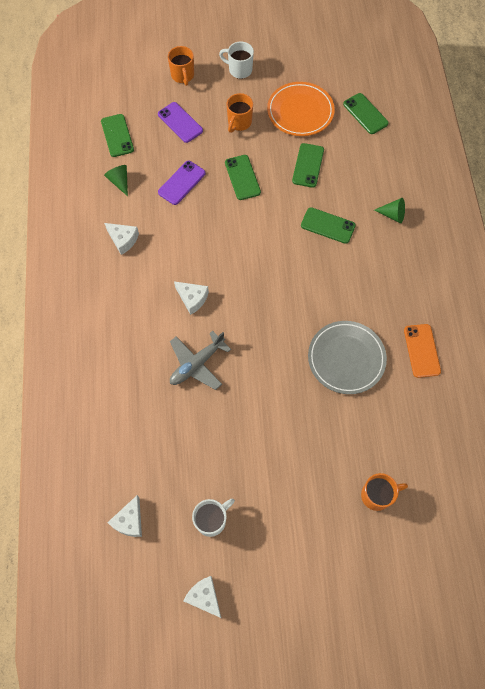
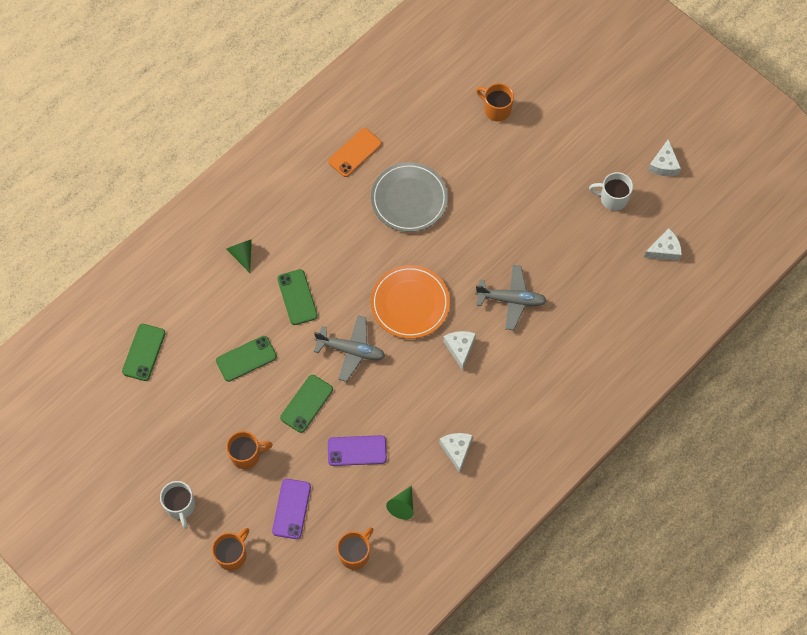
camera: 130 degrees left, 0 degrees up
green phone [101,114,134,157] -> orange mug [337,528,373,570]
orange plate [267,82,335,136] -> orange plate moved to [371,265,450,339]
none -> grey plane [314,315,385,382]

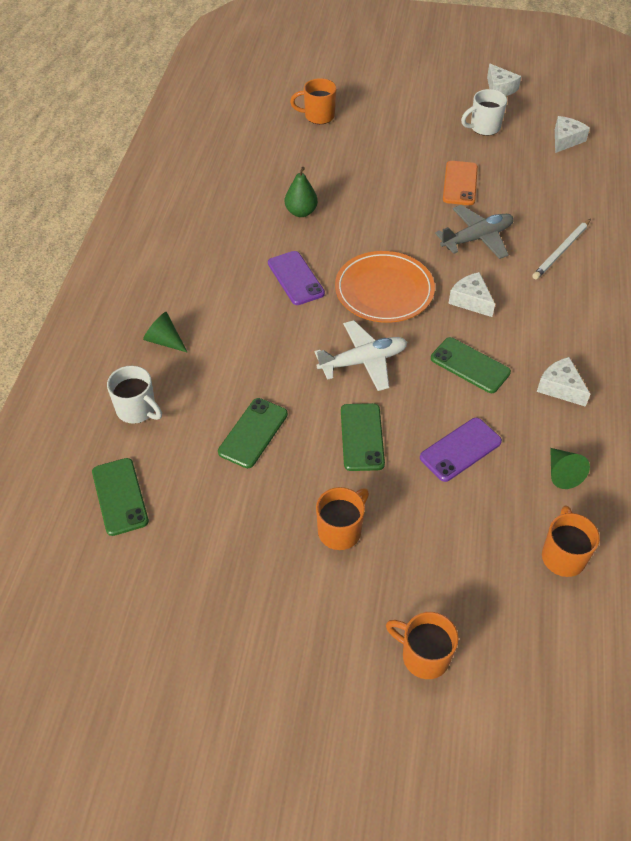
camera: 35 degrees left, 15 degrees down
white mug [160,481,195,529] -> white mug moved to [107,366,162,424]
orange mug [212,528,249,571] -> orange mug turned 60 degrees counterclockwise [386,612,459,679]
purple phone [272,479,311,539] -> purple phone moved to [268,251,325,305]
green phone [277,269,318,325] -> green phone moved to [431,337,511,393]
grey plane [314,315,385,382] -> white plane [314,320,407,391]
orange phone [328,128,382,177] -> orange phone moved to [443,161,478,205]
grey plate [371,162,448,232] -> green pear [285,167,318,217]
none -> white pencil [532,219,591,279]

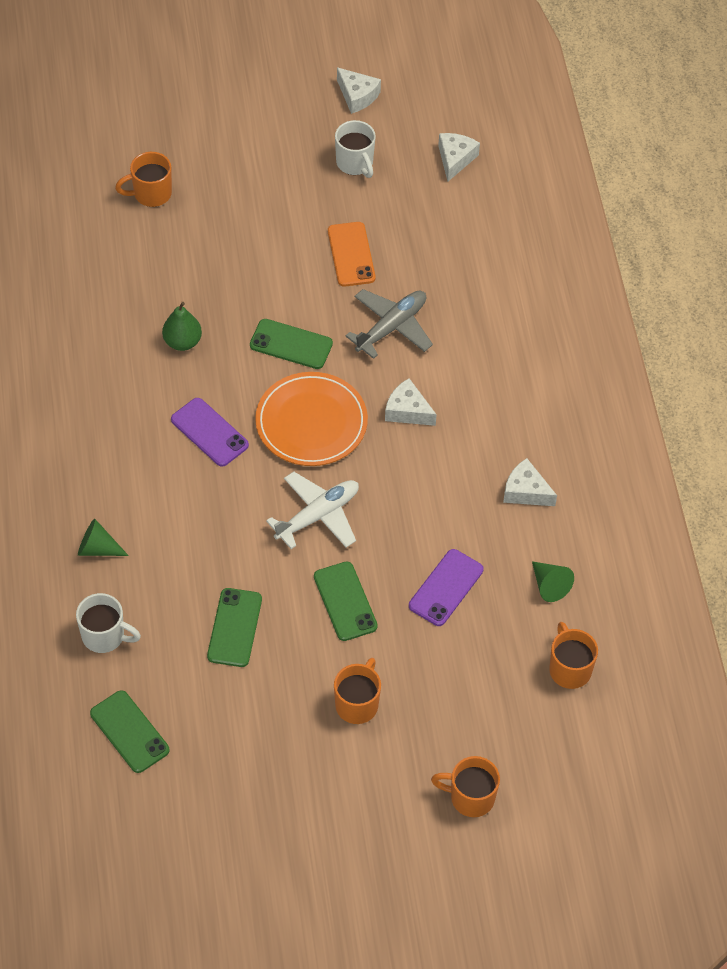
camera: 20 degrees left, 5 degrees up
green phone [431,337,511,393] -> green phone moved to [250,319,333,369]
white mug [461,89,507,136] -> white mug turned 75 degrees counterclockwise [335,120,376,178]
white pencil [532,219,591,279] -> none

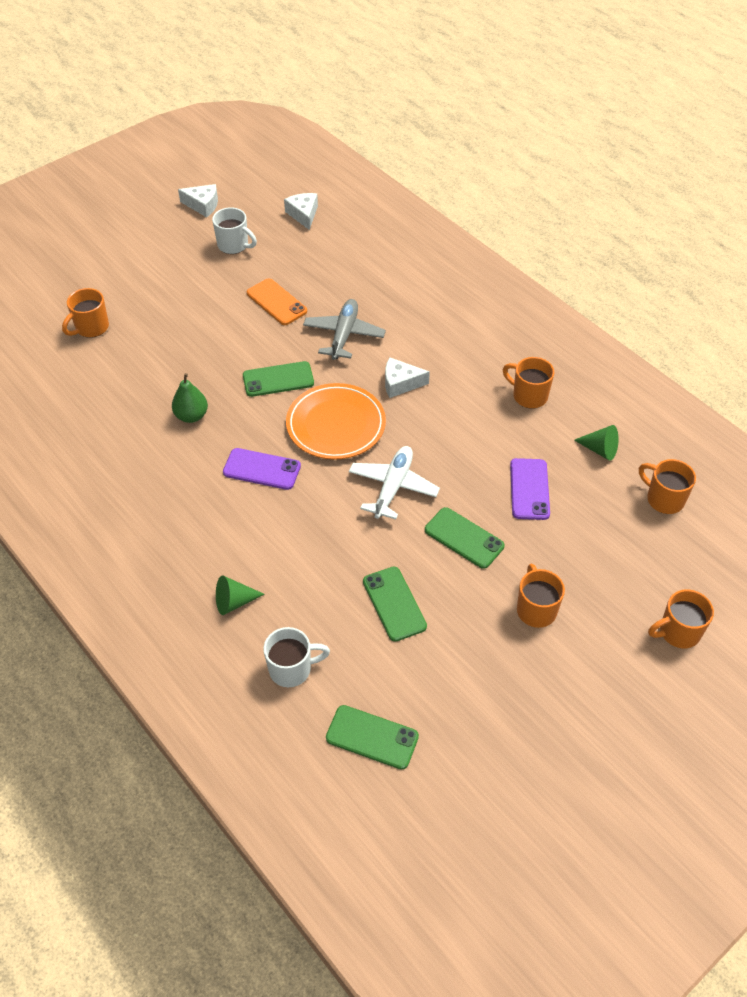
camera: 30 degrees left, 5 degrees down
white cheese [503,458,557,506] -> orange mug [503,357,554,409]

